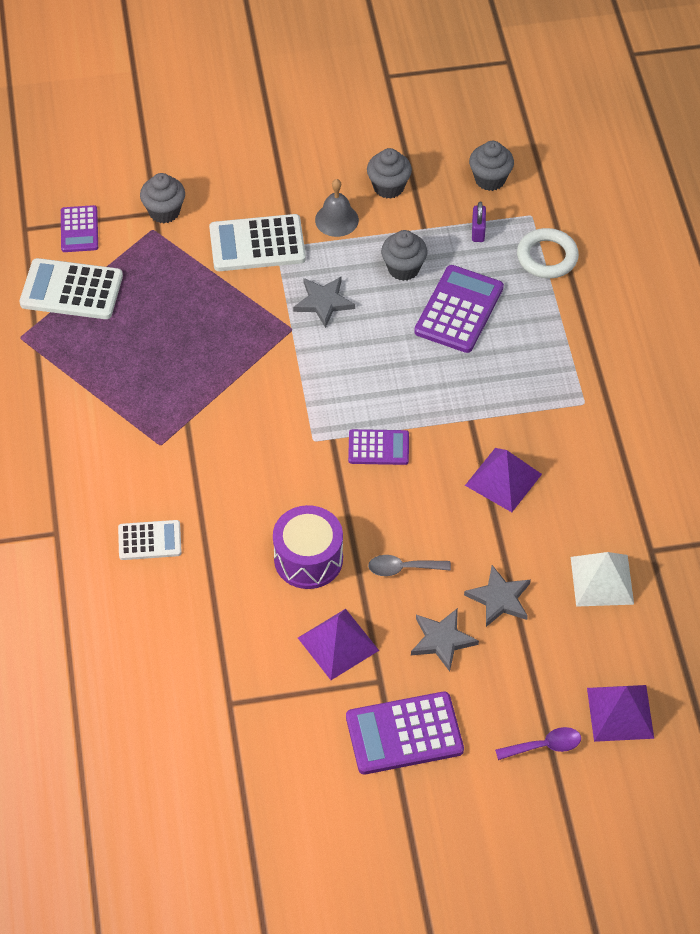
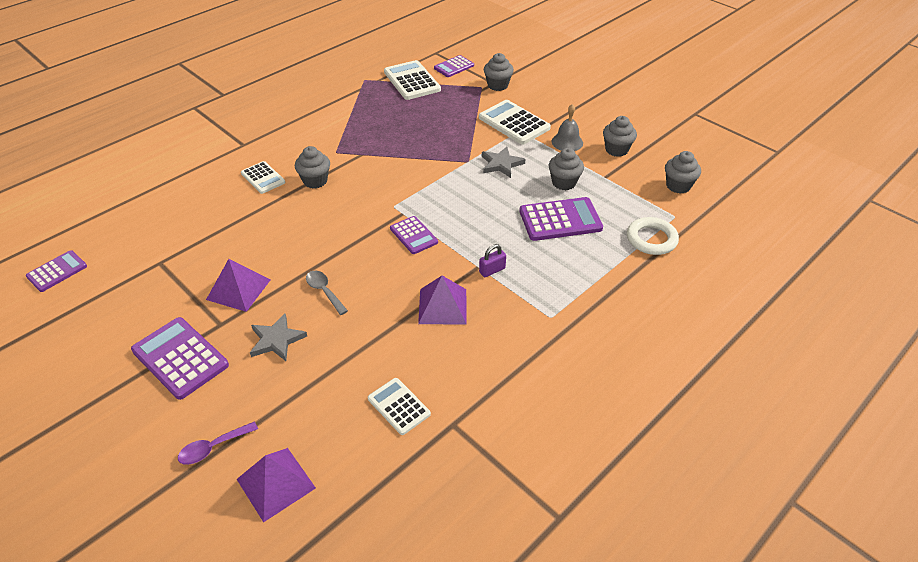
camera: 55 degrees right, 10 degrees down
purple drum [273,505,343,589] -> none
grey star [464,565,531,627] -> none
purple padlock [472,201,486,242] -> purple padlock moved to [479,244,506,277]
purple spoon [495,727,581,760] -> purple spoon turned 105 degrees clockwise [178,421,258,465]
white pyramid [571,552,634,607] -> white calculator [368,378,431,435]
none -> purple calculator [26,250,87,292]
none -> grey cupcake [295,146,330,188]

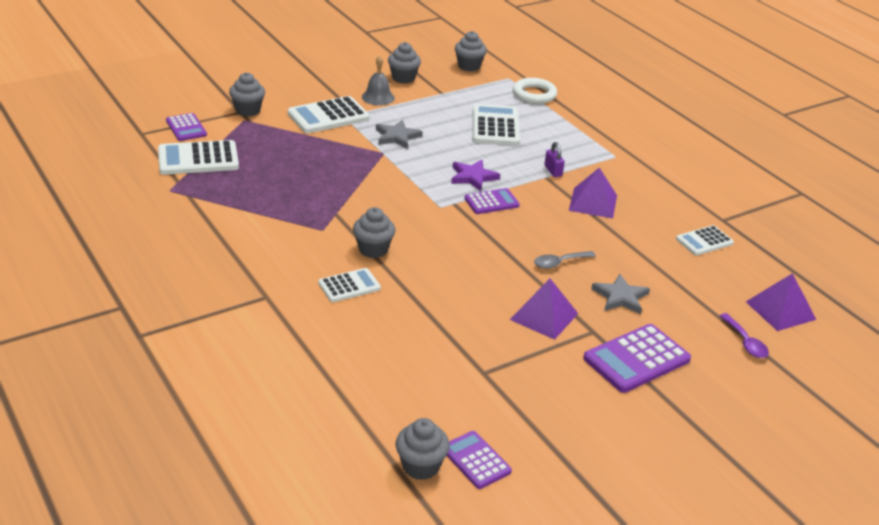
camera: 80 degrees left, 10 degrees down
purple calculator [519,197,603,241] -> white calculator [472,104,520,146]
grey cupcake [549,148,584,190] -> grey cupcake moved to [395,418,450,480]
none -> purple star [451,160,500,191]

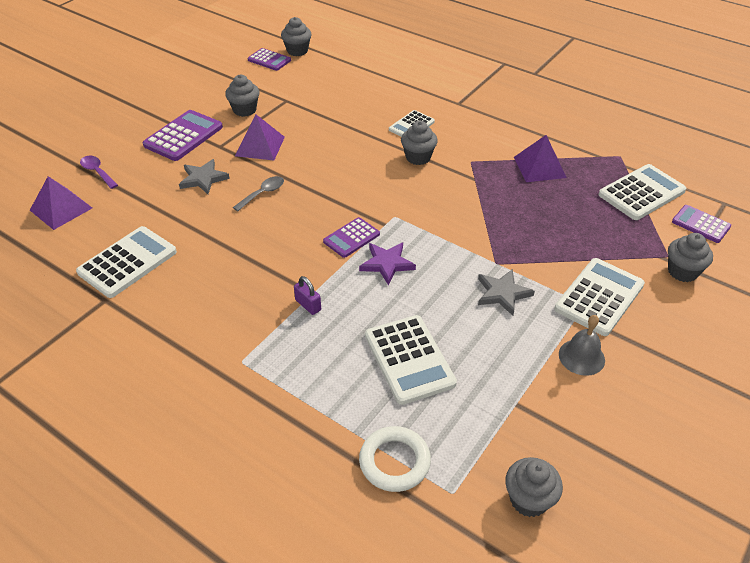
camera: 160 degrees right, 10 degrees up
grey cupcake [388,42,421,84] -> grey cupcake moved to [225,75,259,117]
purple pyramid [569,168,617,218] -> purple pyramid moved to [514,135,567,182]
white calculator [676,225,734,256] -> white calculator [76,226,177,298], size x1.63

